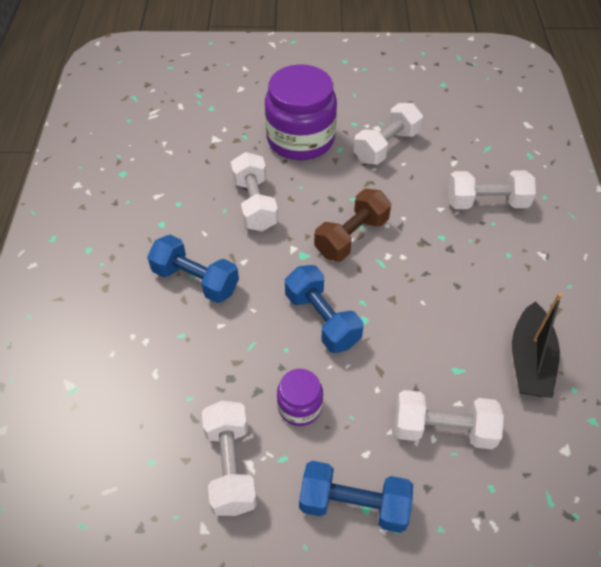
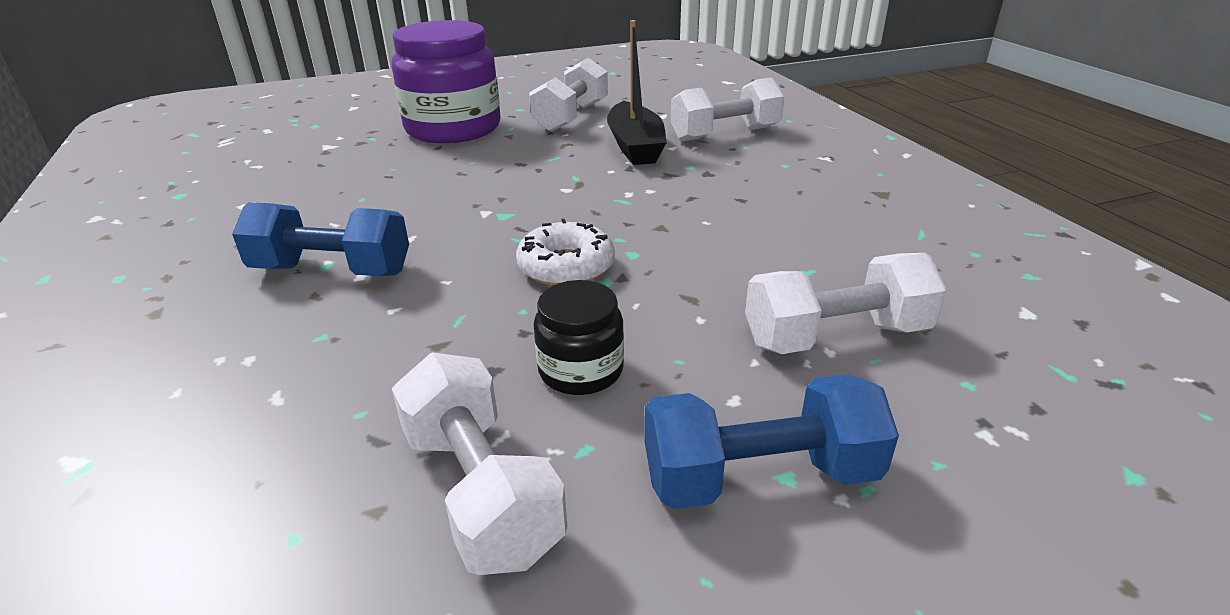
camera: 20 degrees left, 20 degrees down
white dumbbell [231,152,278,231] -> none
purple jar [277,369,323,426] -> black jar [533,280,624,395]
blue dumbbell [285,265,363,353] -> white donut [516,219,615,286]
brown dumbbell [314,189,391,261] -> none
black boat [512,293,563,398] -> black boat moved to [607,20,667,165]

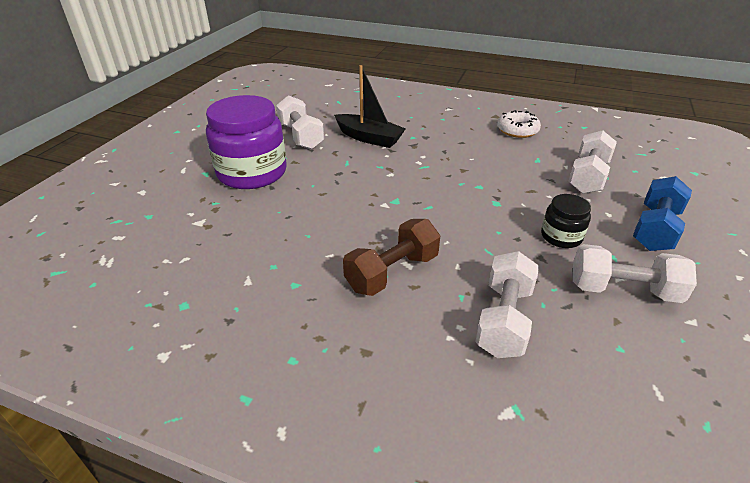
camera: 50 degrees left, 5 degrees up
blue dumbbell [232,202,409,276] -> brown dumbbell [343,219,440,296]
white donut [516,219,615,286] -> white donut moved to [497,110,541,138]
white dumbbell [670,77,785,141] -> white dumbbell moved to [475,251,539,358]

